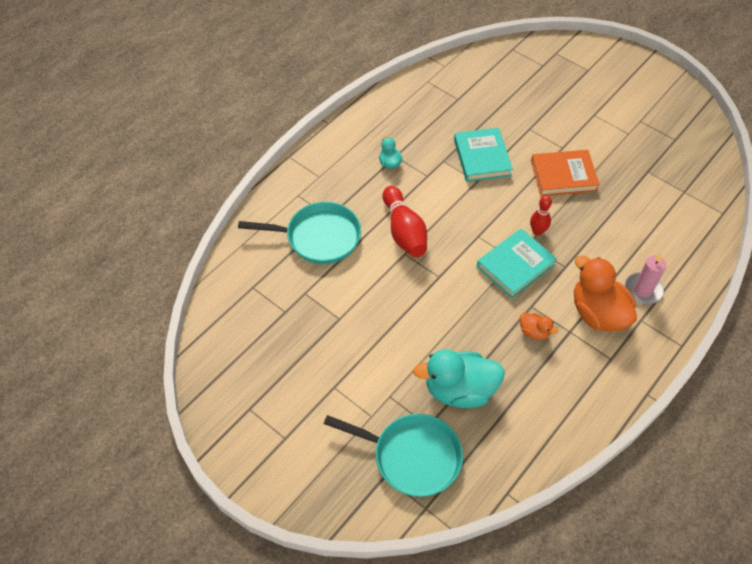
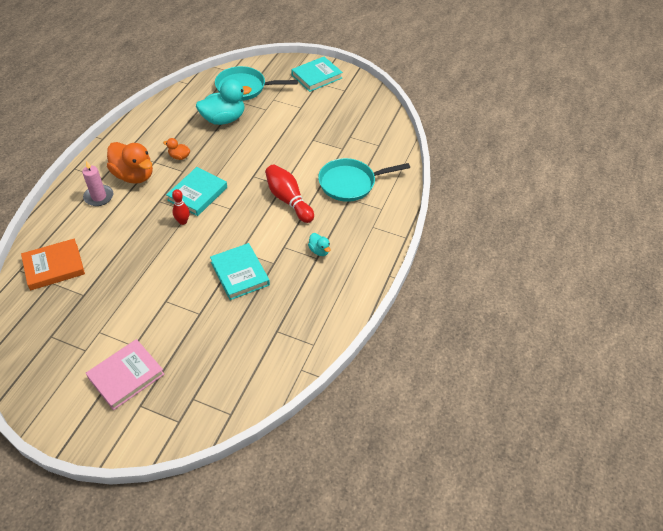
camera: 160 degrees right, 5 degrees down
orange book [531,150,600,196] -> orange book moved to [21,239,85,290]
none -> pink book [86,339,165,410]
none -> turquoise book [291,57,343,92]

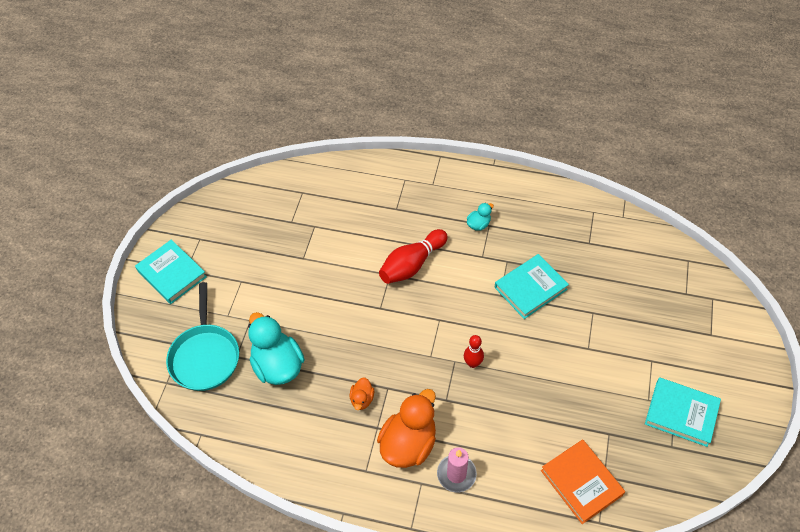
camera: 95 degrees left, 5 degrees up
pink book [86,339,165,410] -> none
turquoise book [166,167,227,216] -> turquoise book moved to [645,377,721,447]
turquoise pan [318,158,410,202] -> none

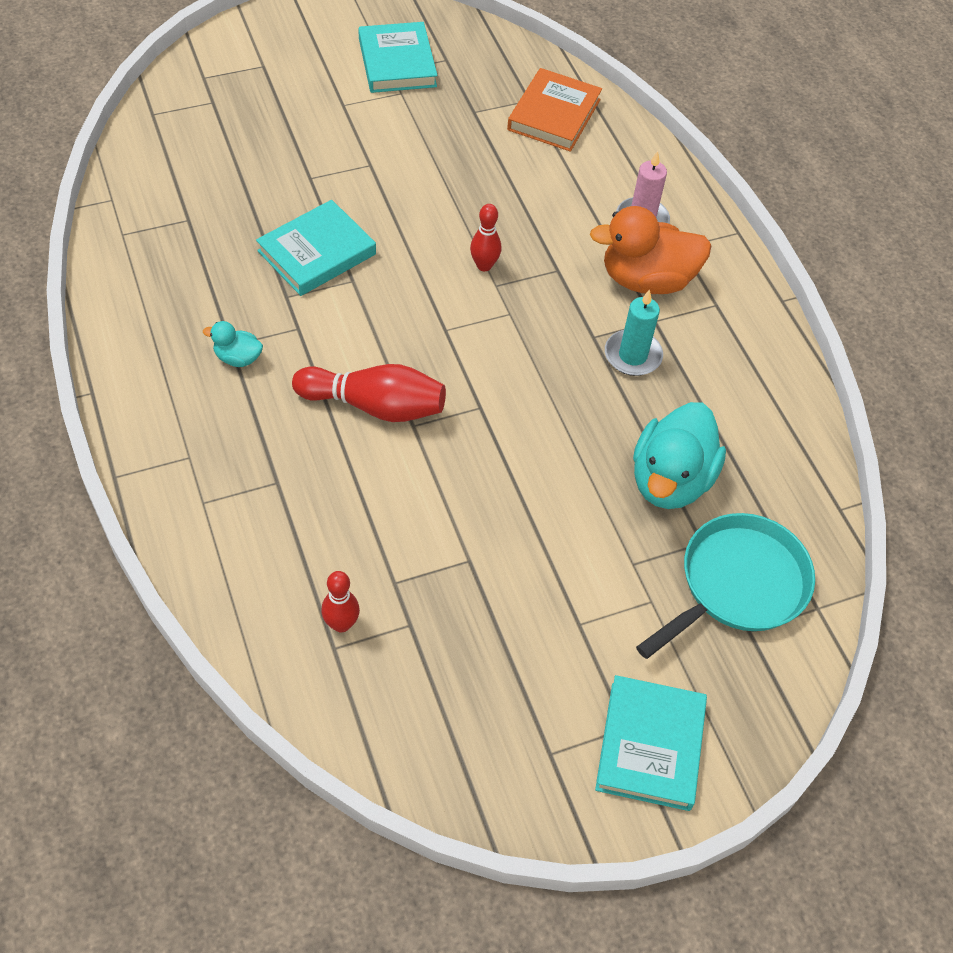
camera: 130 degrees left, 0 degrees up
orange duck [350,377,374,410] -> turquoise candle [605,289,663,376]
turquoise book [495,254,569,319] -> turquoise book turned 60 degrees counterclockwise [256,200,376,296]
none -> red bowling pin [321,571,360,633]

